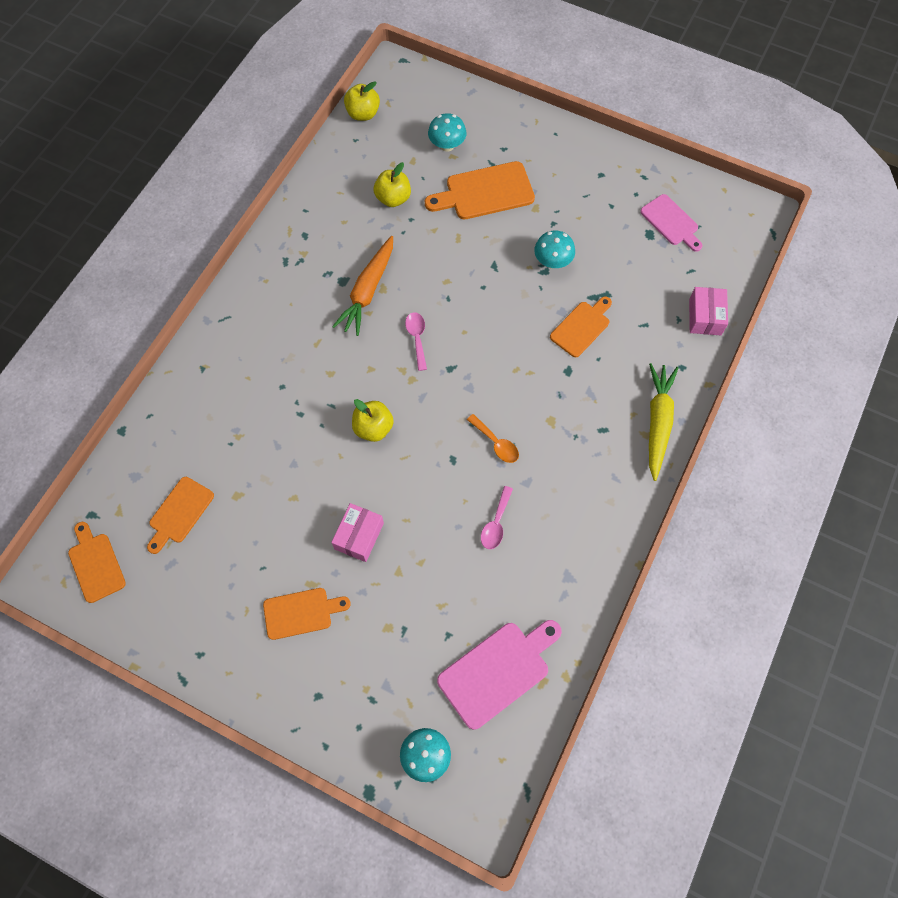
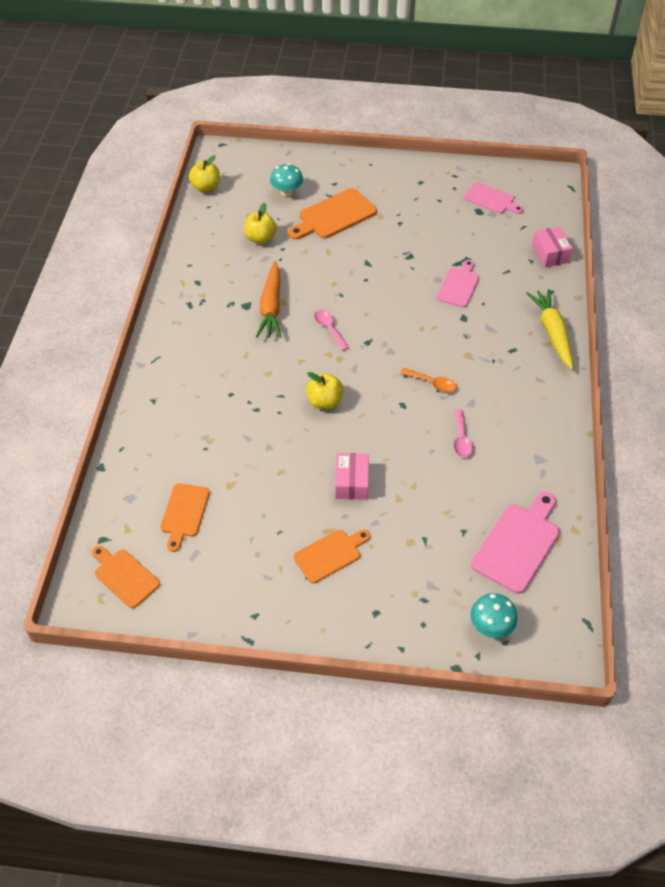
camera: 20 degrees left, 15 degrees down
turquoise mushroom [534,230,575,269] -> none
orange cutting board [550,296,612,357] -> pink cutting board [437,260,479,308]

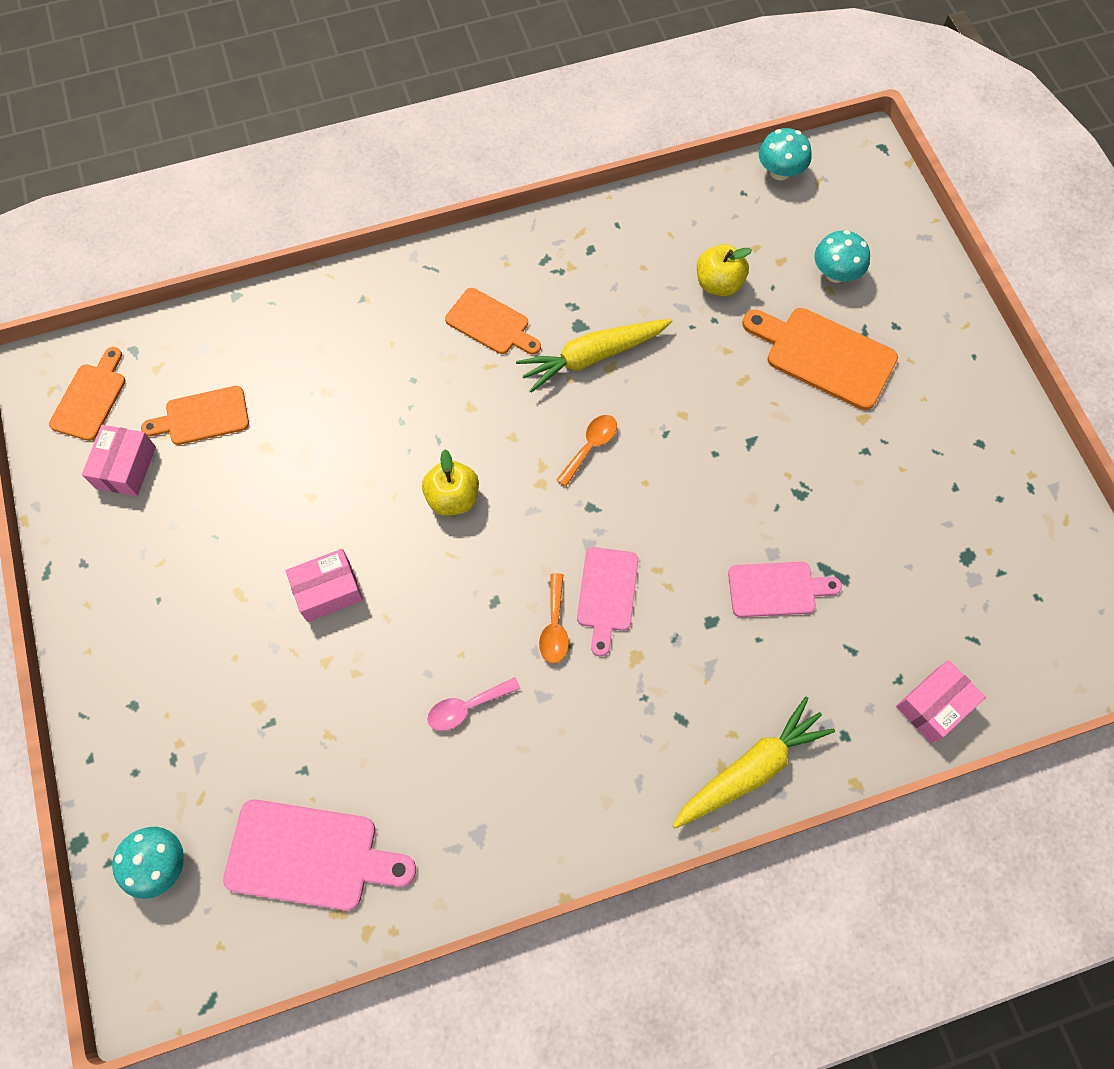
camera: 65 degrees right, 15 degrees up
yellow apple [189,155,220,192] -> turquoise mushroom [759,128,812,181]
orange carrot [256,261,281,338] -> yellow carrot [516,319,673,393]
orange cutting board [294,530,370,583] -> orange cutting board moved to [445,288,541,355]
pink spoon [314,310,349,351] -> orange spoon [556,415,617,487]
pink cutting board [464,182,524,214] -> pink cutting board moved to [577,547,639,656]
none -> pink box [82,425,156,496]

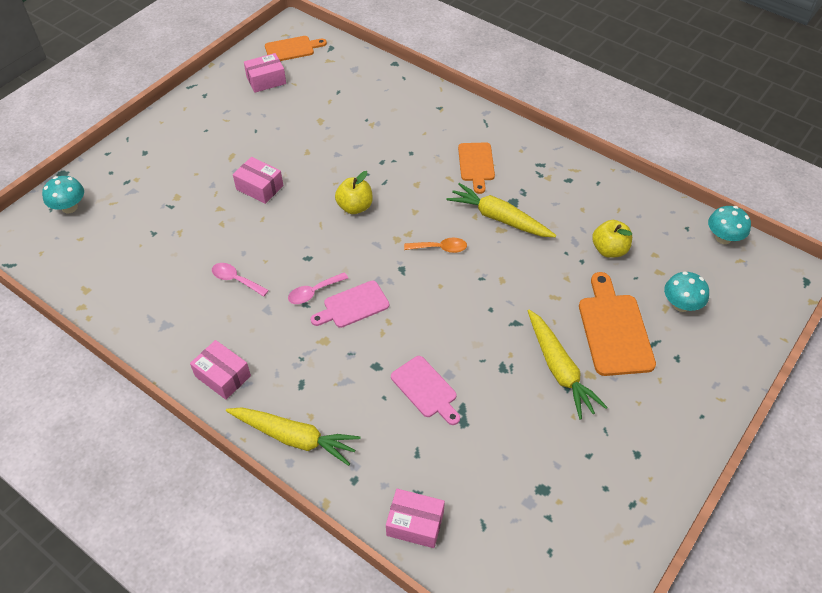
camera: 55 degrees right, 15 degrees down
orange cutting board [141,386,249,445] -> none
pink cutting board [223,799,416,911] -> none
orange spoon [539,573,569,663] -> pink spoon [288,272,348,304]
none -> pink box [190,340,251,400]
none -> yellow carrot [528,310,608,420]

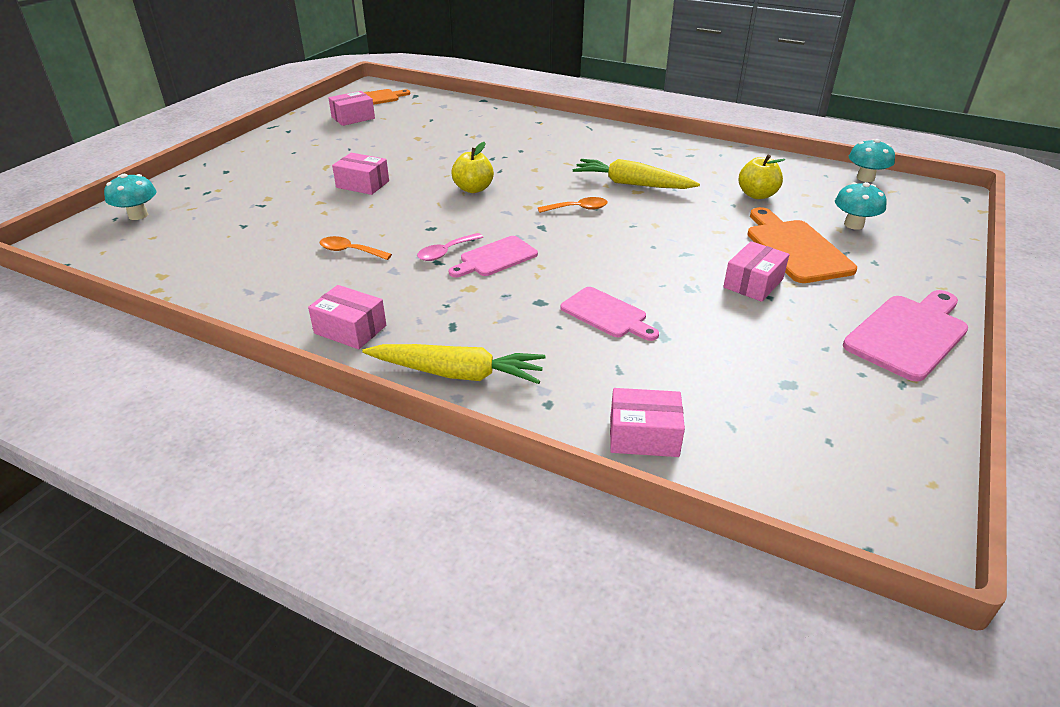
camera: 10 degrees left, 15 degrees down
pink spoon [212,263,269,297] -> orange spoon [320,236,392,260]
orange cutting board [458,142,495,194] -> none
yellow carrot [528,310,608,420] -> pink box [723,241,789,302]
none -> pink cutting board [843,290,969,382]

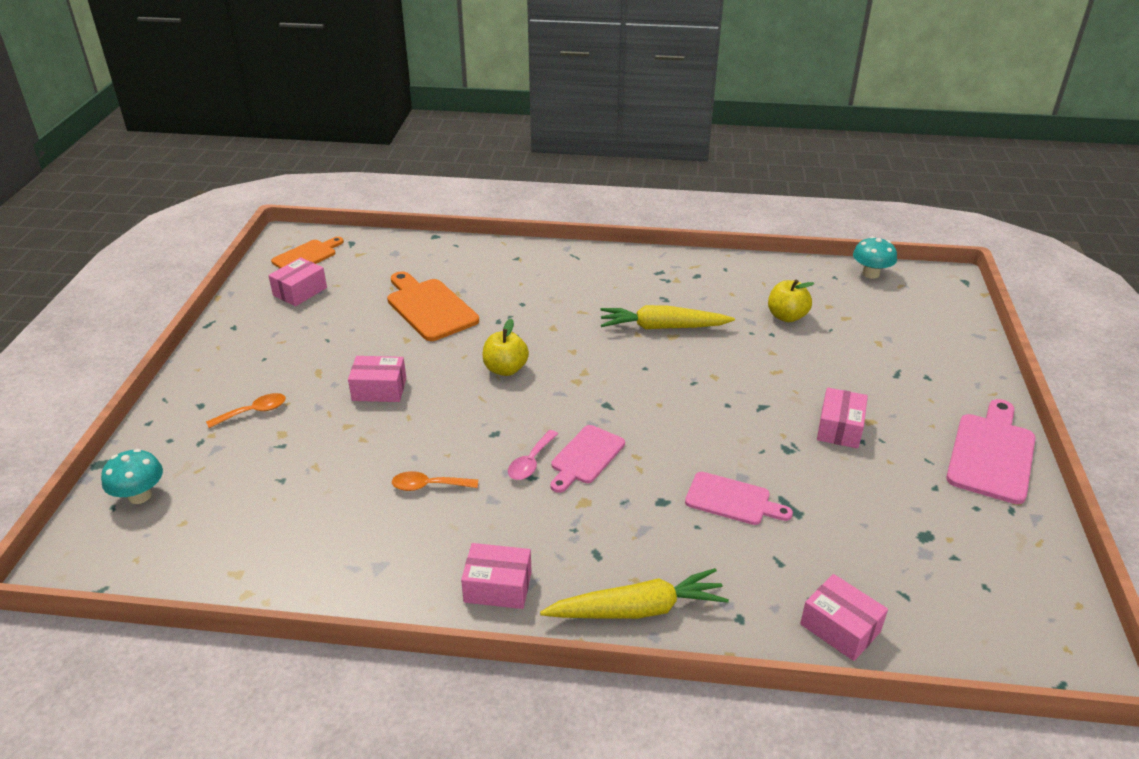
camera: 20 degrees left, 0 degrees up
orange spoon [538,197,608,213] -> orange spoon moved to [206,393,286,428]
pink box [610,388,685,457] -> pink box turned 60 degrees clockwise [800,574,888,661]
orange cutting board [747,207,857,283] -> orange cutting board moved to [387,271,479,341]
turquoise mushroom [835,182,887,230] -> none

